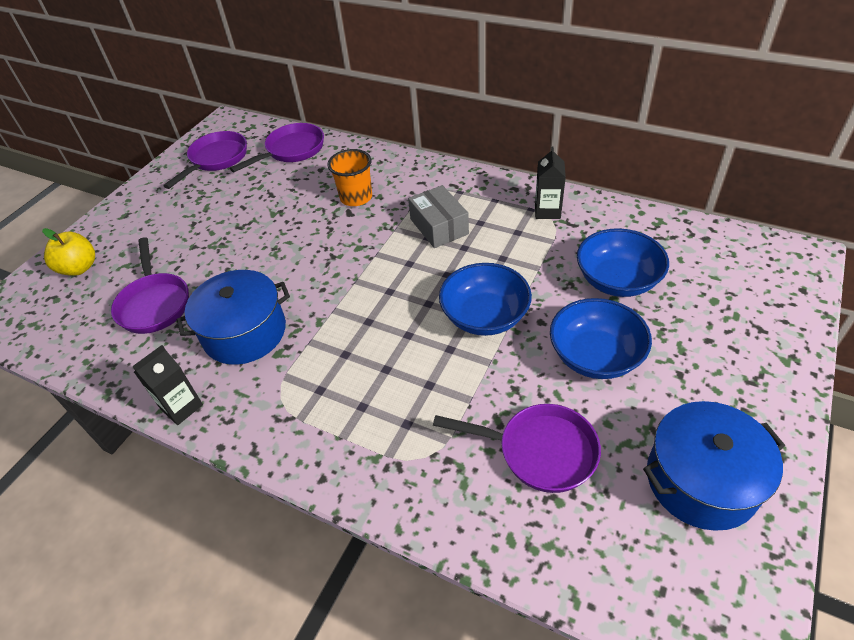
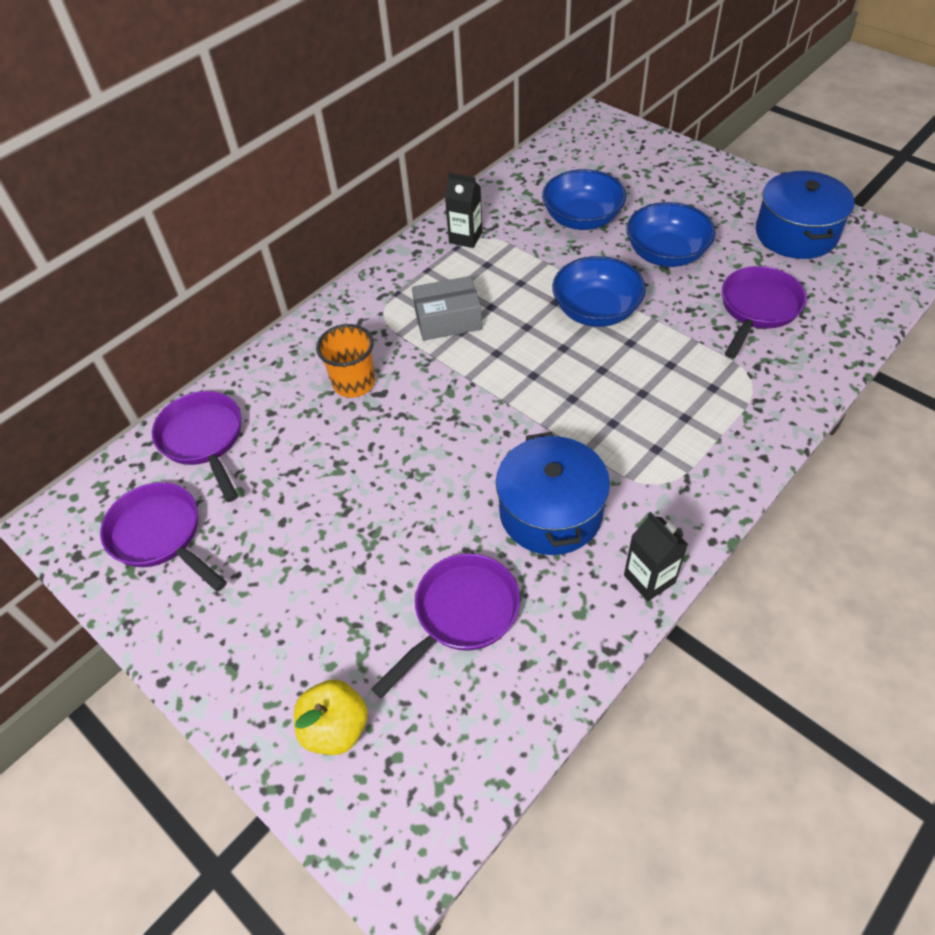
camera: 75 degrees left, 5 degrees up
purple pan [111,237,189,334] -> purple pan turned 45 degrees counterclockwise [372,553,520,698]

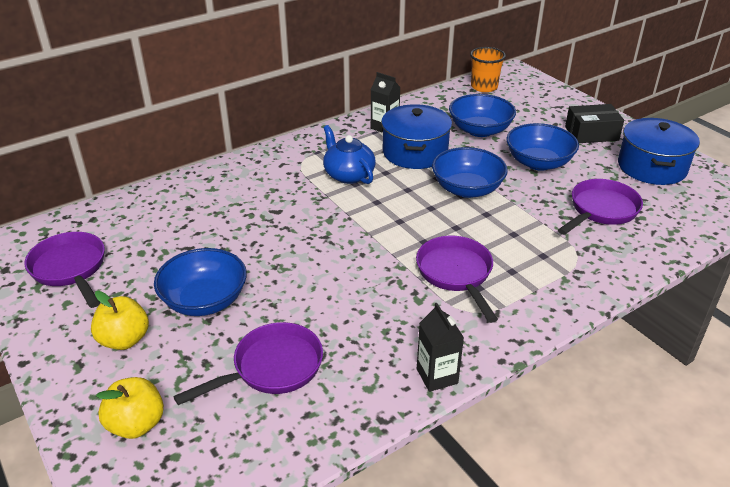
camera: 10 degrees right, 15 degrees down
purple pan [152,391,241,502] -> purple pan moved to [416,236,498,323]
orange cup [316,324,375,398] -> orange cup moved to [470,47,506,92]
grey box [412,276,482,341] -> blue teapot [323,125,376,184]
blue pot [496,432,610,555] -> blue pot moved to [381,104,452,169]
none -> yellow apple [91,291,149,350]
none -> blue bowl [154,248,247,316]
none -> black box [565,104,624,143]

